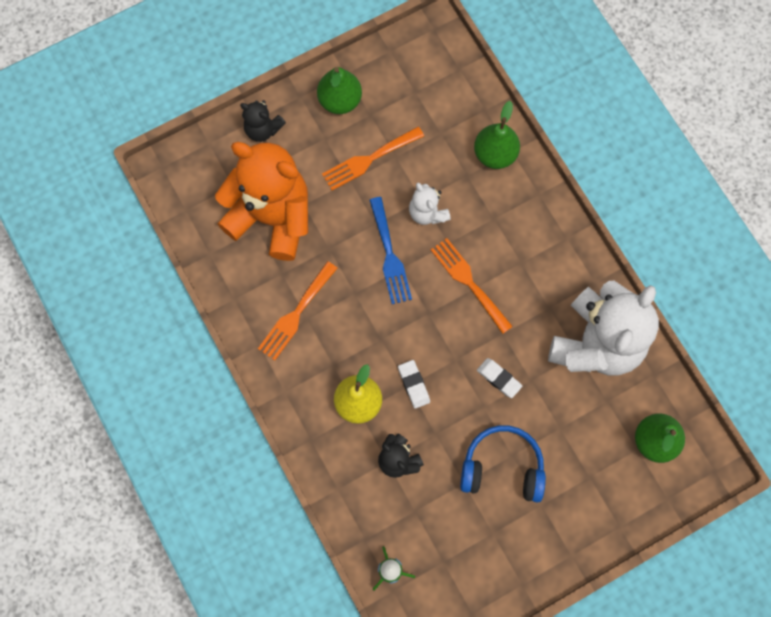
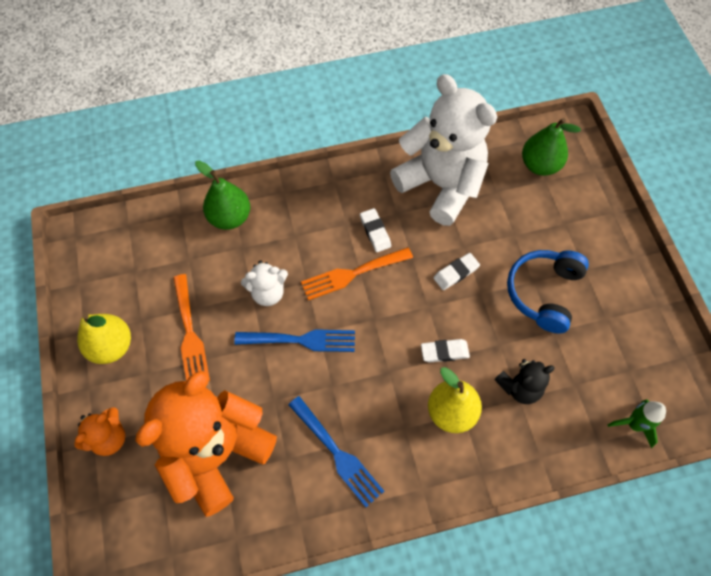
camera: 75 degrees left, 10 degrees down
black teddy bear [240,100,286,142] -> orange teddy bear [74,407,125,456]
orange fork [258,261,338,361] -> blue fork [288,396,384,507]
green pear [317,67,362,114] -> yellow pear [77,314,131,364]
none -> white eraser [360,208,391,252]

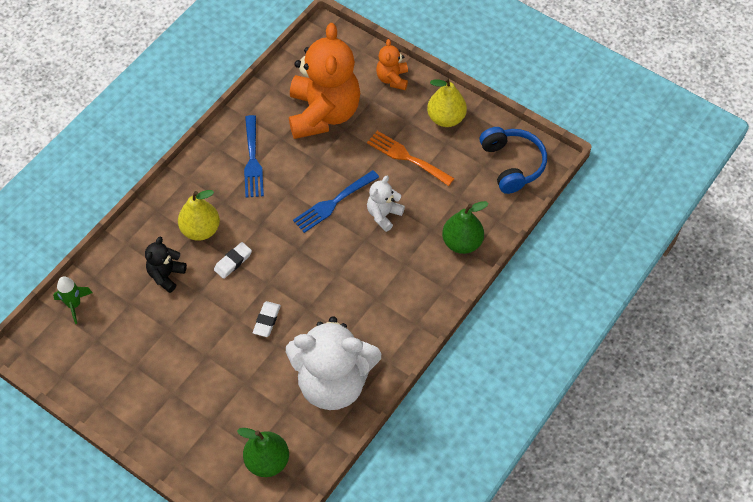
camera: 140 degrees right, 5 degrees down
blue fork [288,396,384,507] -> blue fork turned 105 degrees counterclockwise [244,115,264,198]
orange fork [301,247,413,300] -> none
white eraser [360,208,391,252] -> none
blue headphones [507,250,589,334] -> blue headphones moved to [480,127,547,194]

